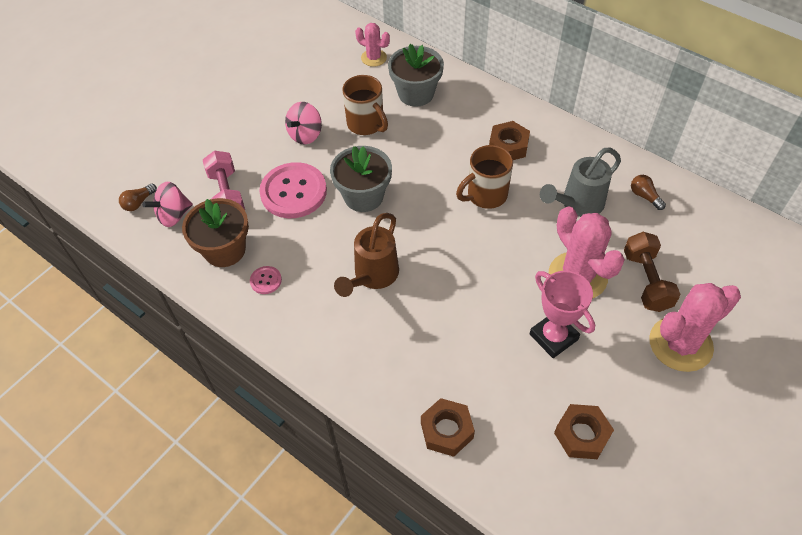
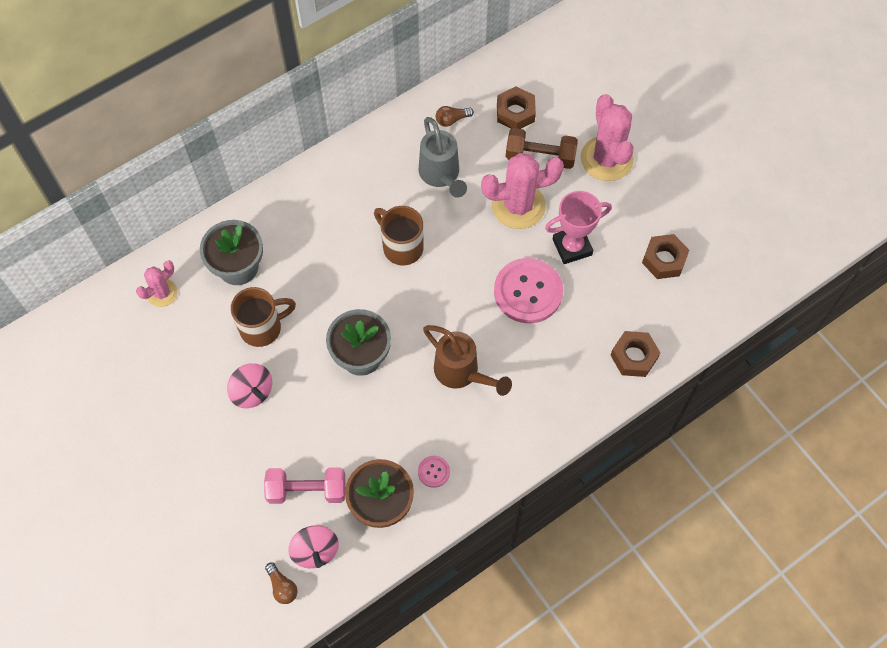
camera: 75 degrees left, 10 degrees up
pink button [259,162,327,218] -> pink button moved to [494,258,563,323]
brown mug [456,145,513,209] -> brown mug turned 150 degrees clockwise [374,206,423,265]
brown nut [489,121,530,160] -> brown nut moved to [497,86,536,129]

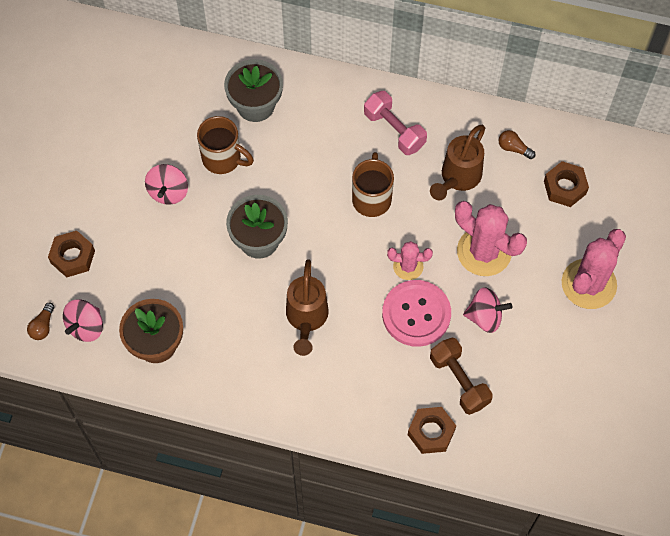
camera: 50 degrees right, 0 degrees up
pink cactus [136,260,178,307] -> pink cactus moved to [387,241,433,280]
pink dumbbell [264,467,346,504] -> pink dumbbell moved to [364,91,427,155]
pink button [418,456,450,488] -> none
grey watering can [419,117,467,198] -> brown watering can [430,125,485,201]
brown dumbbell [506,128,578,169] -> brown dumbbell moved to [430,337,493,415]
pink trophy [545,191,612,264] -> pink spinning top [463,287,512,333]
brown nut [642,234,689,279] -> brown nut moved to [48,231,95,277]

